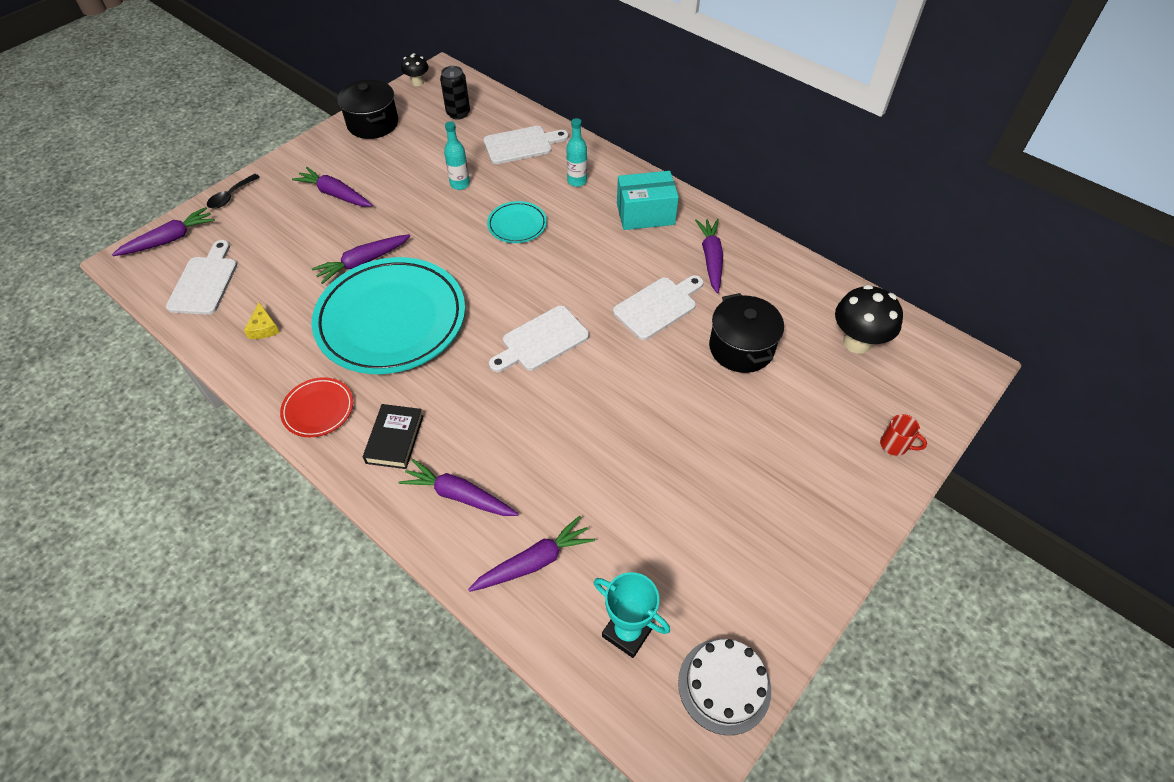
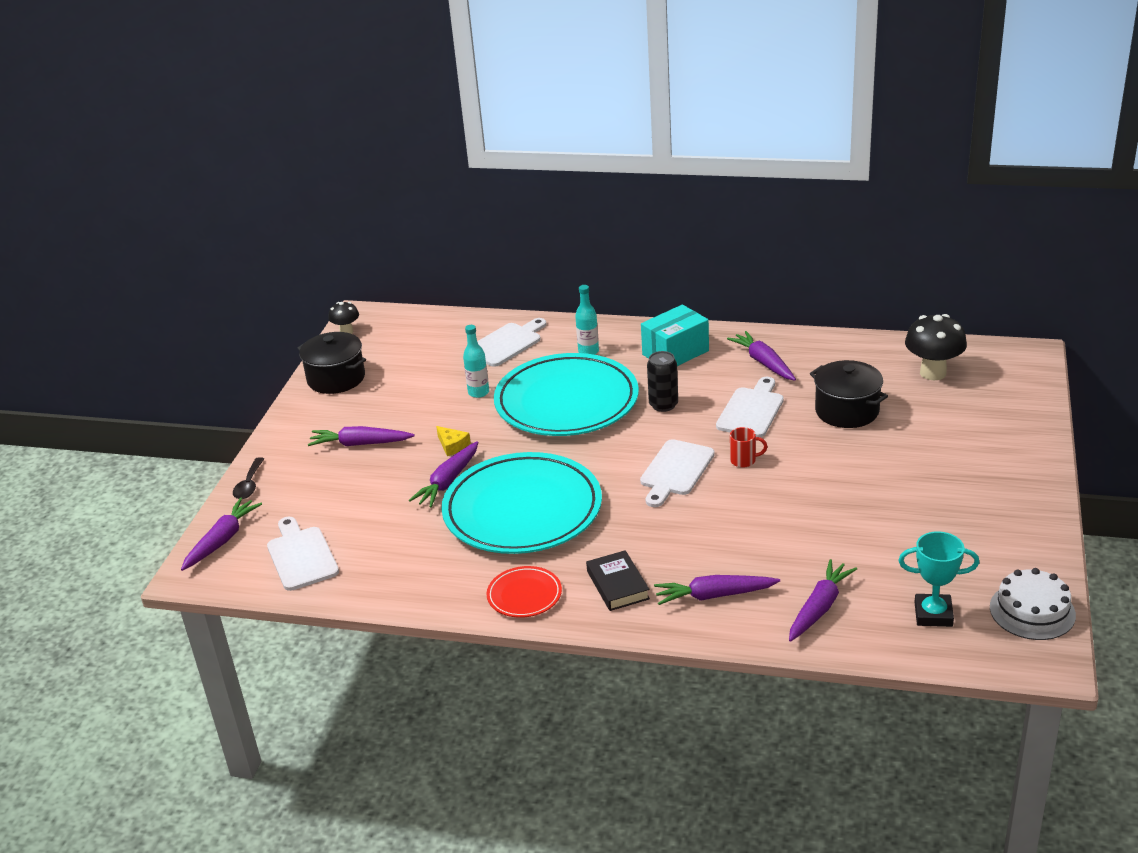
camera: 25 degrees left, 20 degrees down
yellow cheese [244,302,280,339] -> yellow cheese moved to [436,426,471,456]
black can [440,66,470,120] -> black can moved to [647,351,678,412]
turquoise plate [487,201,547,243] -> turquoise plate [494,353,639,436], size x2.29
red mug [880,414,927,456] -> red mug moved to [730,427,768,468]

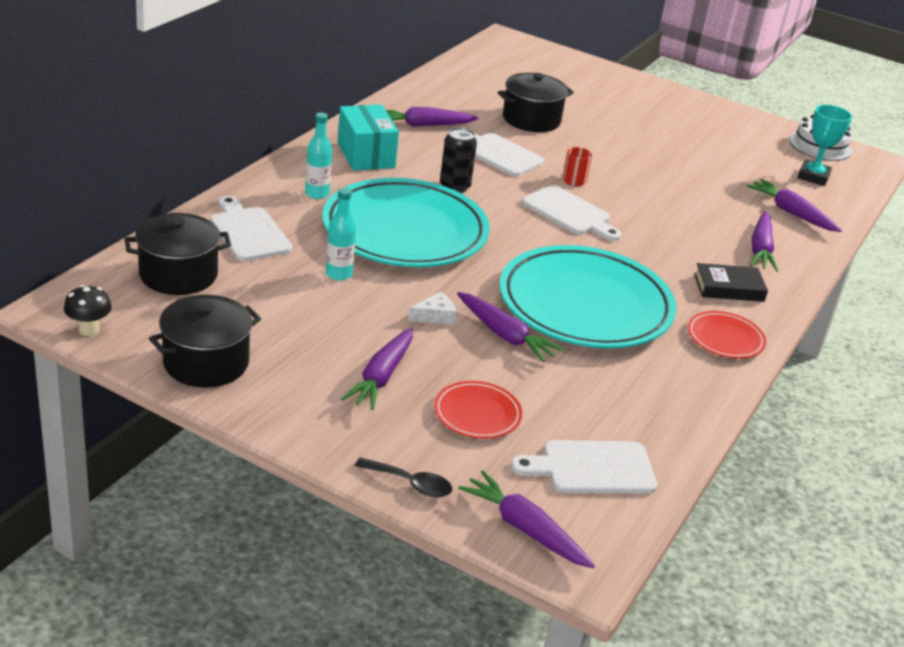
camera: 80 degrees left, 0 degrees up
yellow cheese [436,426,471,456] -> white cheese [408,292,456,325]
black mushroom [905,314,967,380] -> none
none -> black pot [125,213,231,295]
none -> red plate [434,381,522,439]

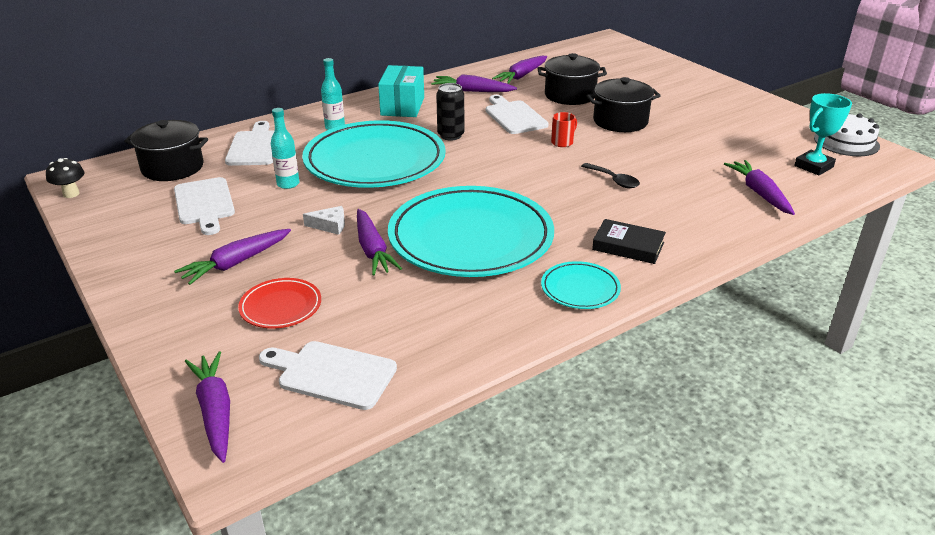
camera: 30 degrees right, 0 degrees up
black pot [149,295,261,388] -> black pot moved to [587,77,661,132]
black spoon [355,457,452,497] -> black spoon moved to [581,163,640,188]
white cutting board [522,185,622,241] -> white cutting board moved to [174,177,235,235]
red plate [688,311,766,358] -> turquoise plate [541,261,621,309]
purple carrot [750,211,778,272] -> purple carrot moved to [492,56,547,84]

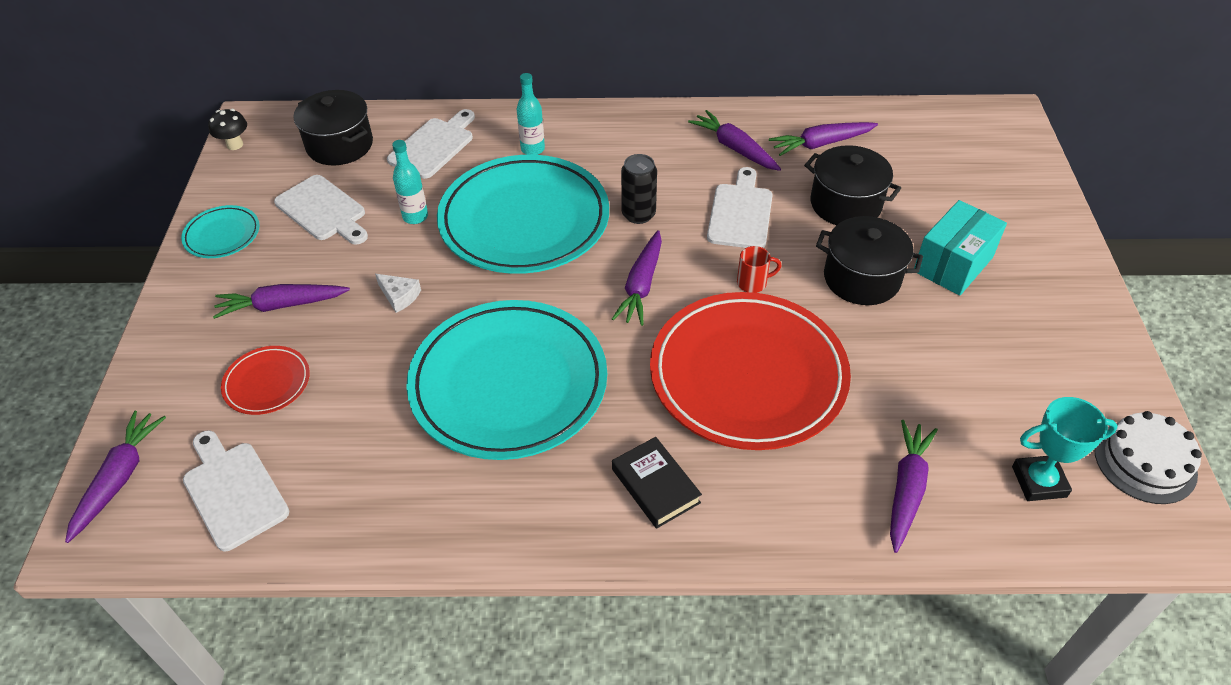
camera: 35 degrees right, 15 degrees up
white cutting board [174,177,235,235] -> white cutting board turned 60 degrees counterclockwise [274,175,368,245]
purple carrot [357,209,402,275] -> purple carrot moved to [612,230,662,326]
turquoise box [378,65,424,117] -> turquoise box moved to [914,200,1007,296]
turquoise plate [541,261,621,309] -> turquoise plate moved to [181,205,260,258]
black spoon [581,163,640,188] -> red plate [650,292,851,450]

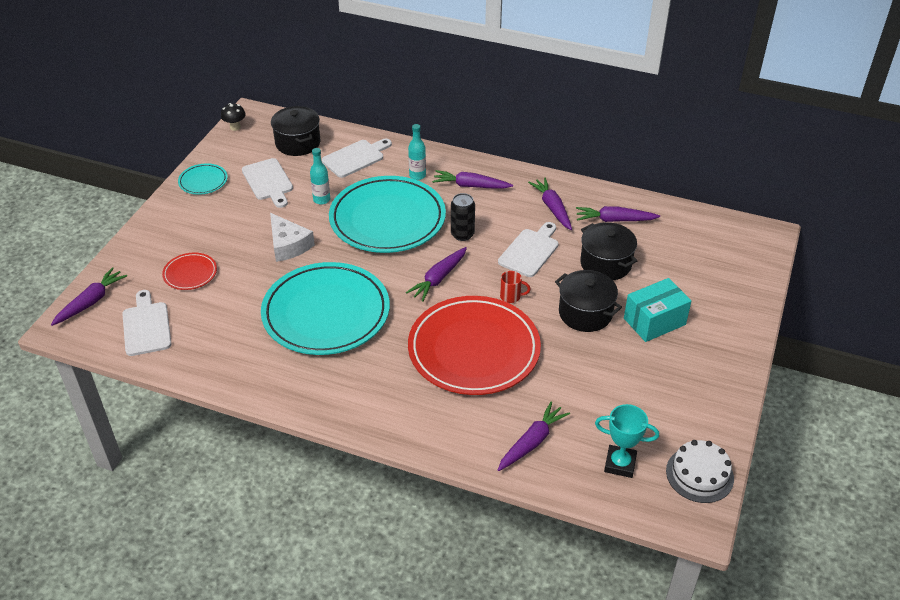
camera: 20 degrees right, 5 degrees down
purple carrot [213,284,350,319] -> purple carrot moved to [432,170,513,189]
white cheese [375,274,421,313] -> white cheese [270,213,315,262], size x1.80
black book [612,437,702,529] -> none

